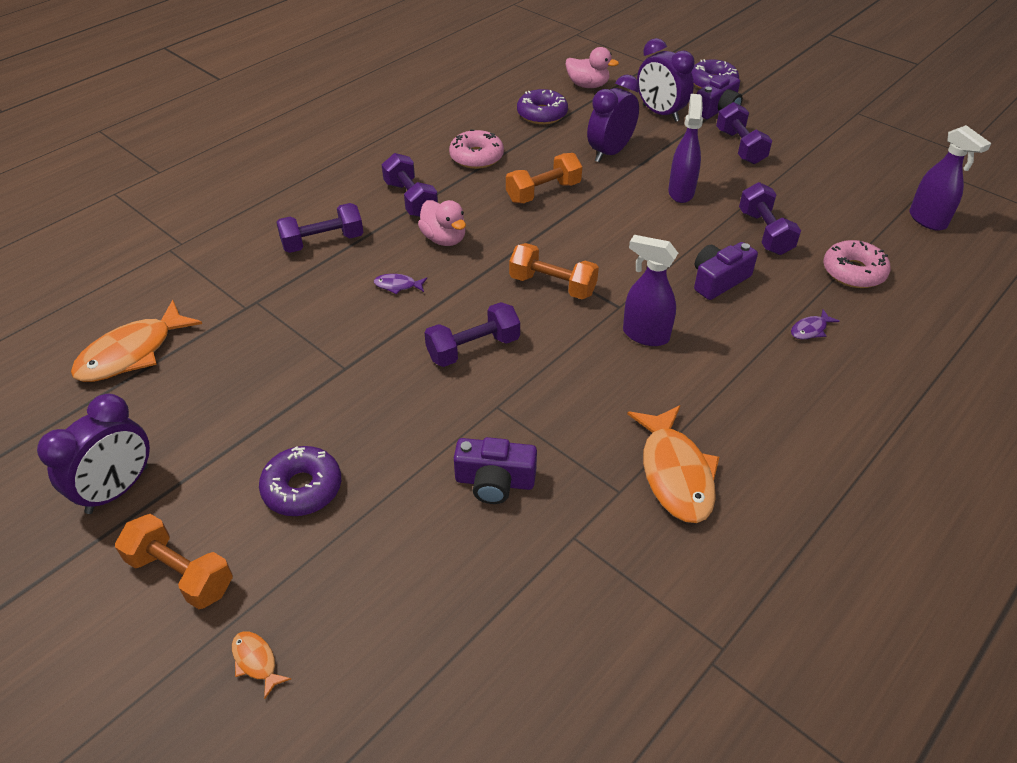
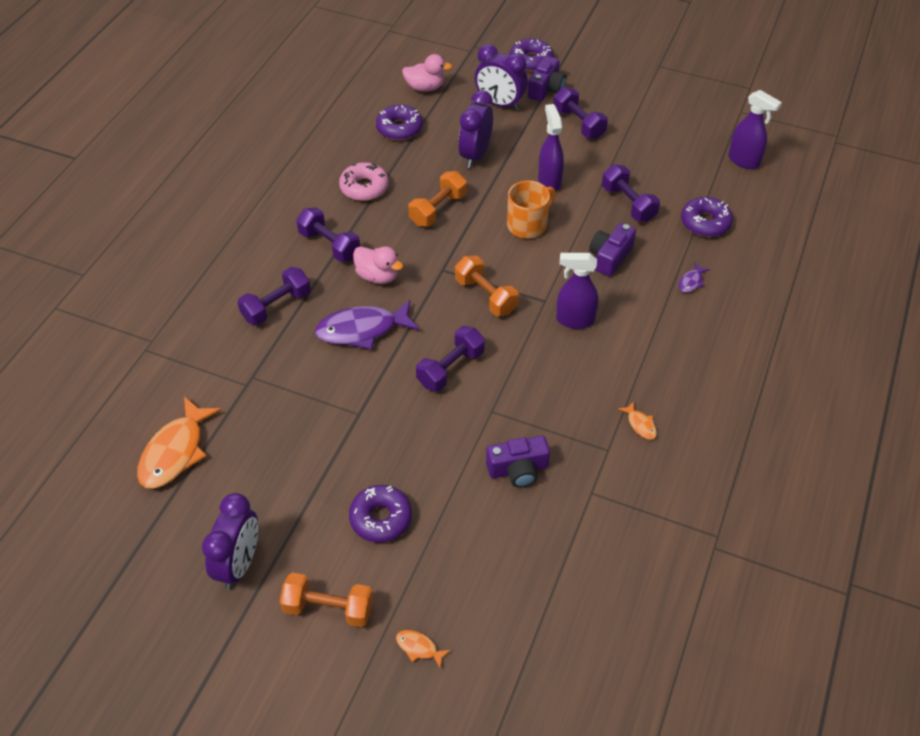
camera: 20 degrees left, 5 degrees up
purple fish [374,274,427,295] -> purple fish [315,300,419,350], size x2.25
orange dumbbell [509,243,599,299] -> orange dumbbell turned 45 degrees clockwise [455,255,519,316]
orange fish [627,405,719,523] -> orange fish [618,401,657,440], size x0.44
pink donut [823,240,891,288] -> purple donut [681,197,733,237]
none -> orange mug [507,181,556,239]

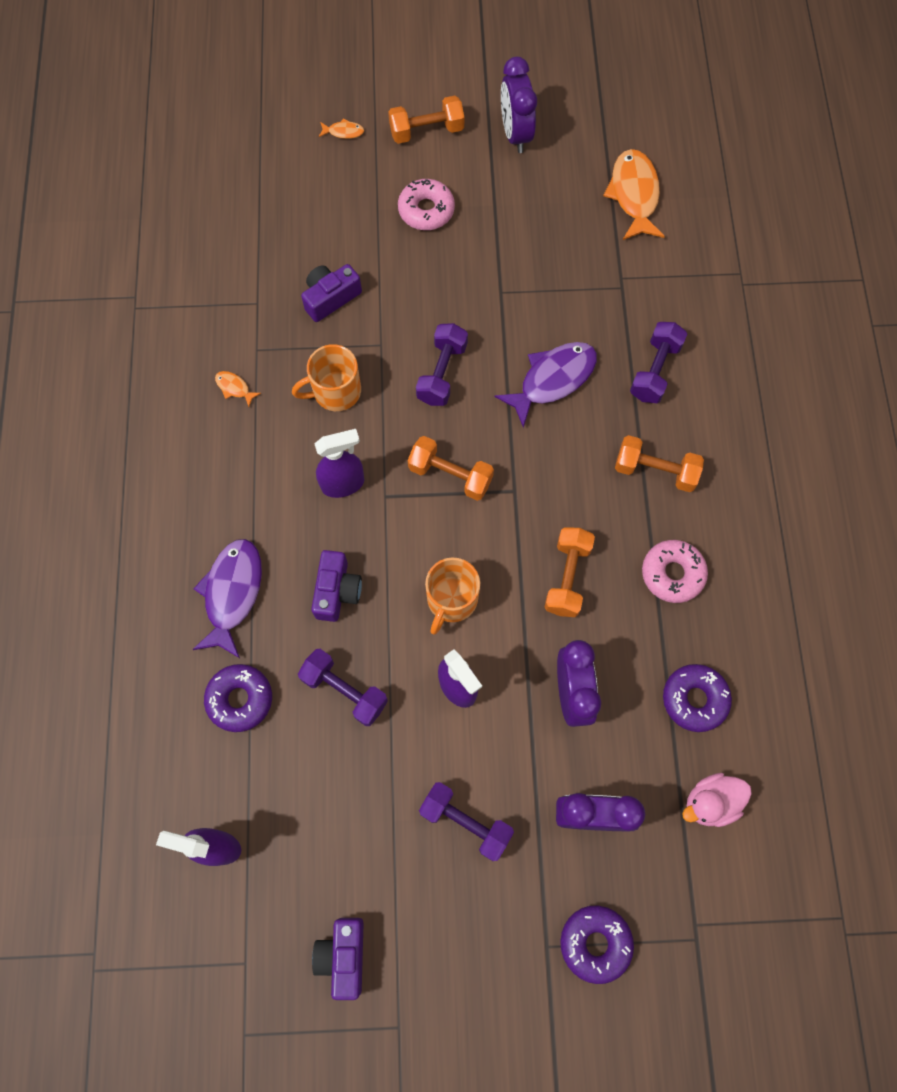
camera: 155 degrees right, 20 degrees up
purple dumbbell [296,207,360,262] -> orange dumbbell [615,435,704,492]
purple donut [349,485,412,543] -> pink donut [398,179,455,230]
pink duck [353,246,403,284] -> none
purple camera [528,56,566,101] -> purple camera moved to [312,918,364,1000]
purple fish [679,263,710,293] -> purple fish [192,539,262,658], size x2.25
none -> orange mug [292,344,361,411]

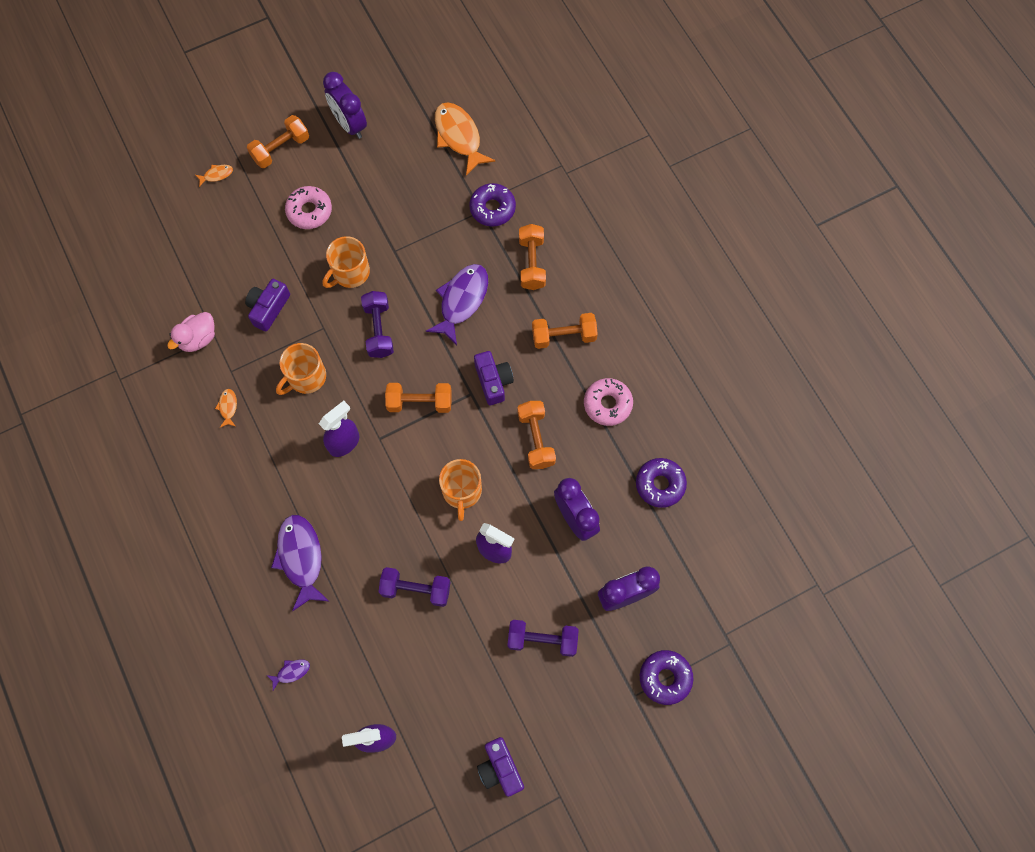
camera: 25 degrees left, 0 degrees up
purple donut [204,664,272,732] -> purple donut moved to [469,183,516,226]
orange fish [215,371,261,407] -> orange fish turned 75 degrees clockwise [215,389,237,428]
purple camera [311,550,362,622] -> purple camera moved to [474,351,514,405]
purple dumbbell [630,322,687,403] -> orange dumbbell [519,224,546,290]
pink duck [682,773,752,827] -> pink duck moved to [167,312,215,352]
none -> purple fish [267,659,310,690]
none -> orange mug [323,236,370,288]

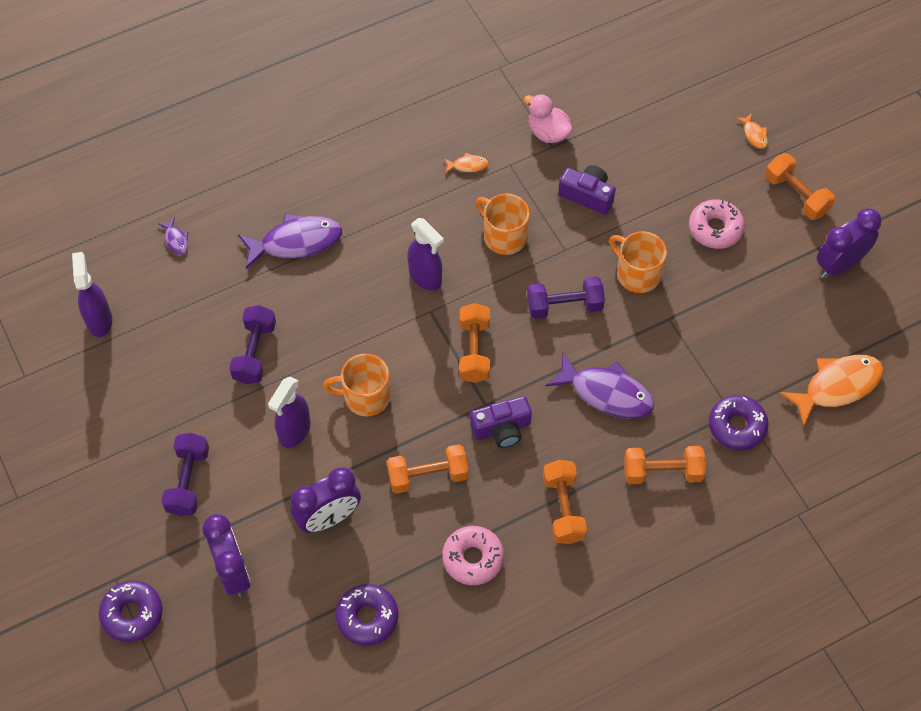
camera: 90 degrees right, 10 degrees down
purple camera [477,737,524,797] -> none

